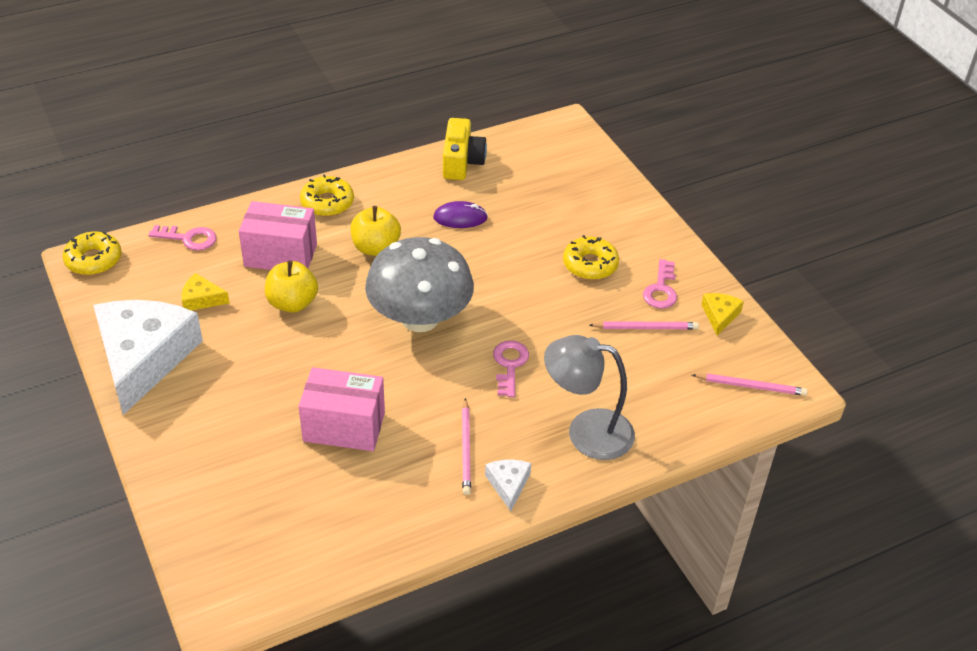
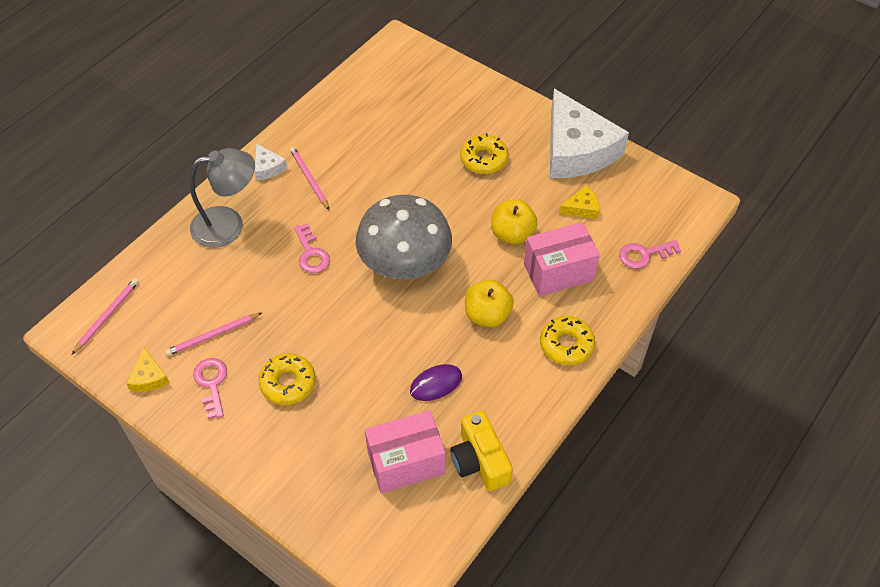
camera: 155 degrees right, 10 degrees up
yellow donut [63,232,122,275] -> yellow donut moved to [460,133,508,174]
pink box [299,367,385,451] -> pink box moved to [365,410,445,493]
pink pencil [692,373,808,396] -> pink pencil turned 135 degrees clockwise [71,278,139,355]

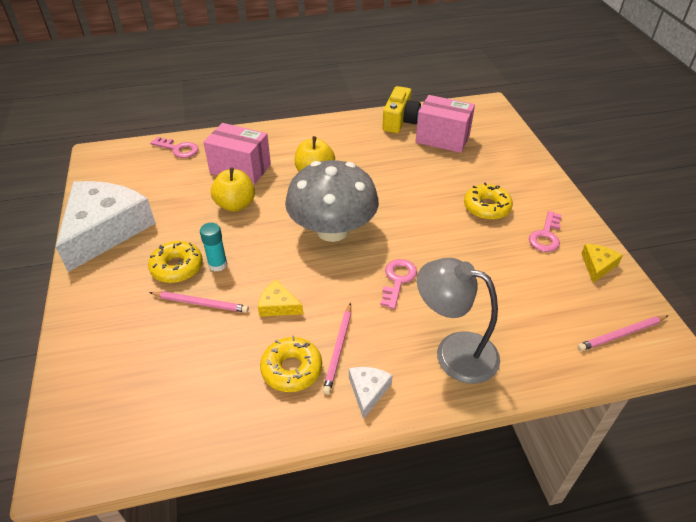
camera: 140 degrees left, 10 degrees down
pink pencil [165,313,262,356] -> pink pencil moved to [149,291,249,313]
purple mouse [410,364,462,401] -> none
yellow donut [540,316,595,365] -> yellow donut moved to [260,336,322,392]
yellow cheese [559,185,599,219] -> yellow cheese moved to [258,280,303,317]
none -> turquoise glue stick [200,223,228,272]

